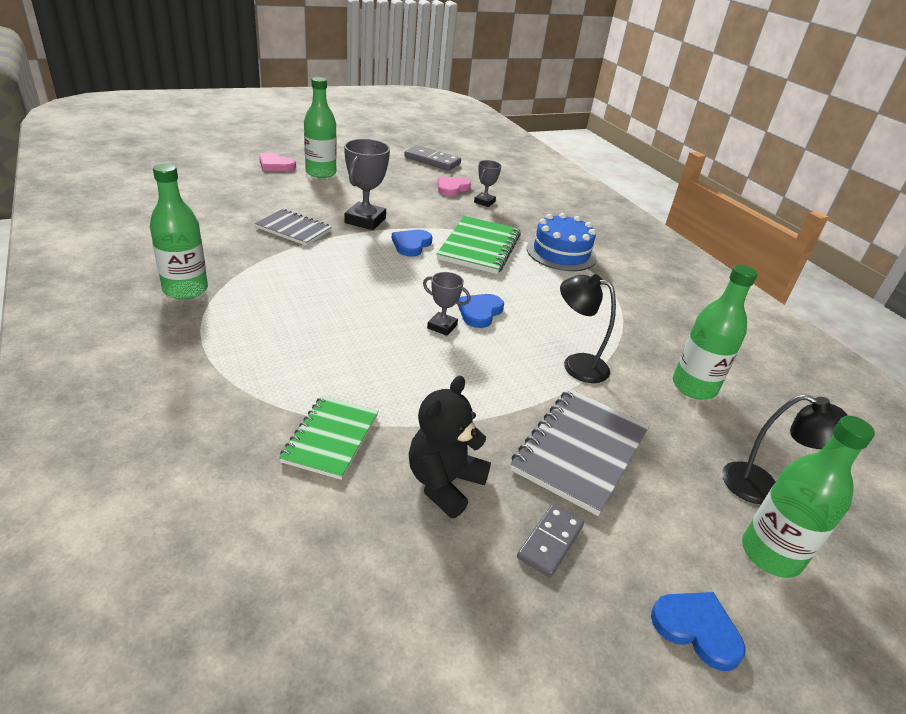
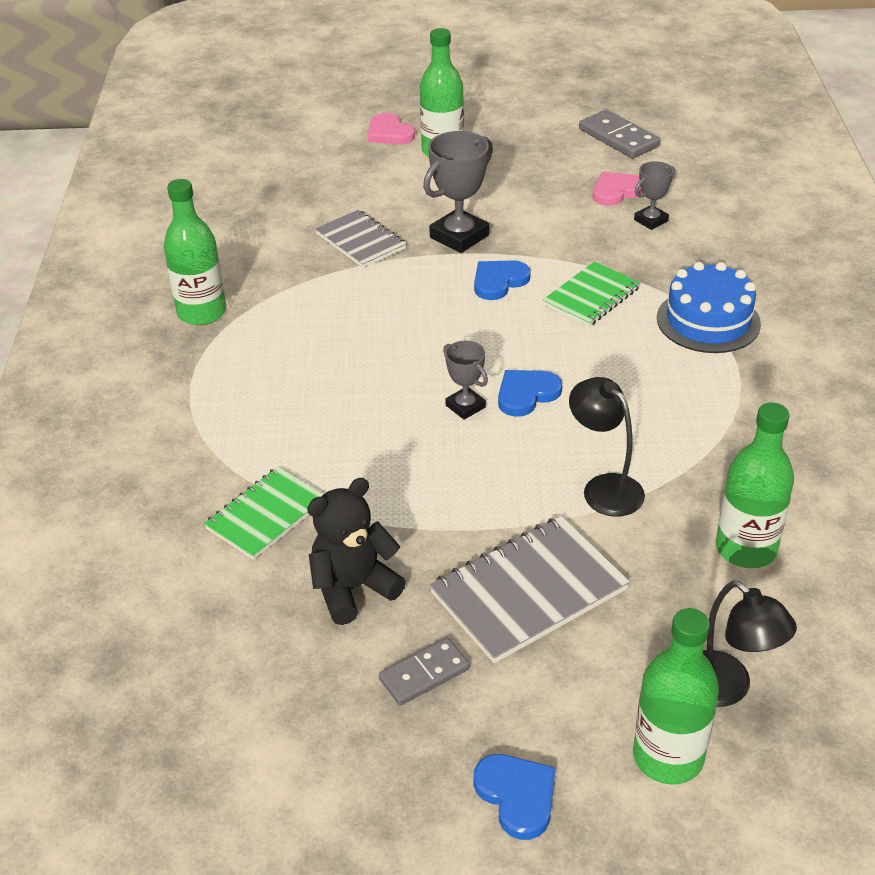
camera: 30 degrees right, 5 degrees up
green notebook [437,216,521,274] -> green notebook [543,261,641,327], size x0.67

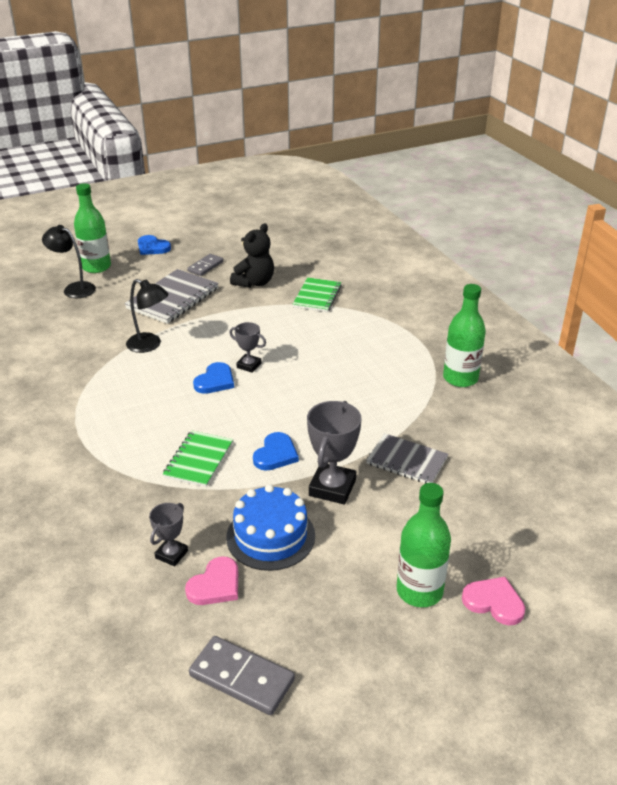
camera: 155 degrees right, 5 degrees down
blue cake [657,262,761,353] -> blue cake moved to [226,484,315,571]
green bottle [716,403,794,568] -> none

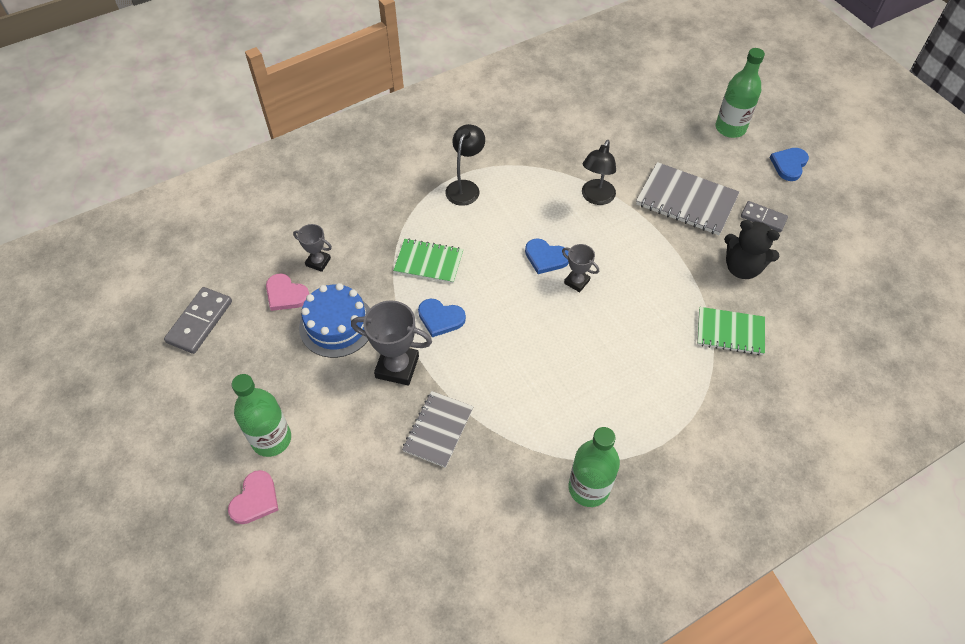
camera: 85 degrees right, 20 degrees up
black lamp [42,225,96,298] -> black lamp moved to [445,124,485,206]
grey trophy [229,322,266,373] -> grey trophy turned 75 degrees counterclockwise [562,244,599,292]

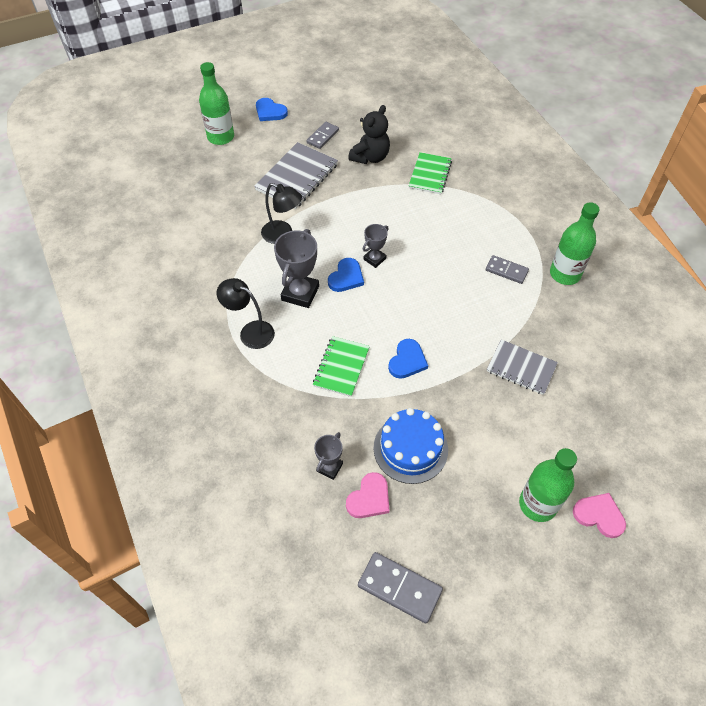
camera: 85 degrees left, 0 degrees up
grey trophy [351,300,432,386] -> grey trophy moved to [274,229,319,308]
none -> grey domino [486,255,529,284]

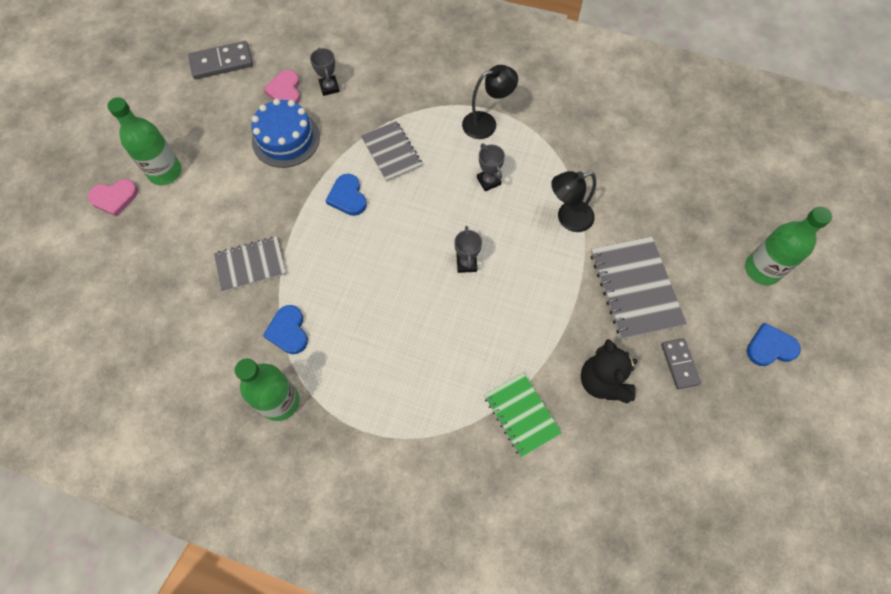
camera: 135 degrees right, 10 degrees up
grey trophy [274,229,319,308] -> grey trophy [477,144,505,191], size x0.57
green notebook [313,336,370,397] -> grey notebook [361,121,422,182]
blue heart [328,258,364,292] -> blue heart moved to [263,305,308,354]
grey domino [486,255,529,284] -> none

